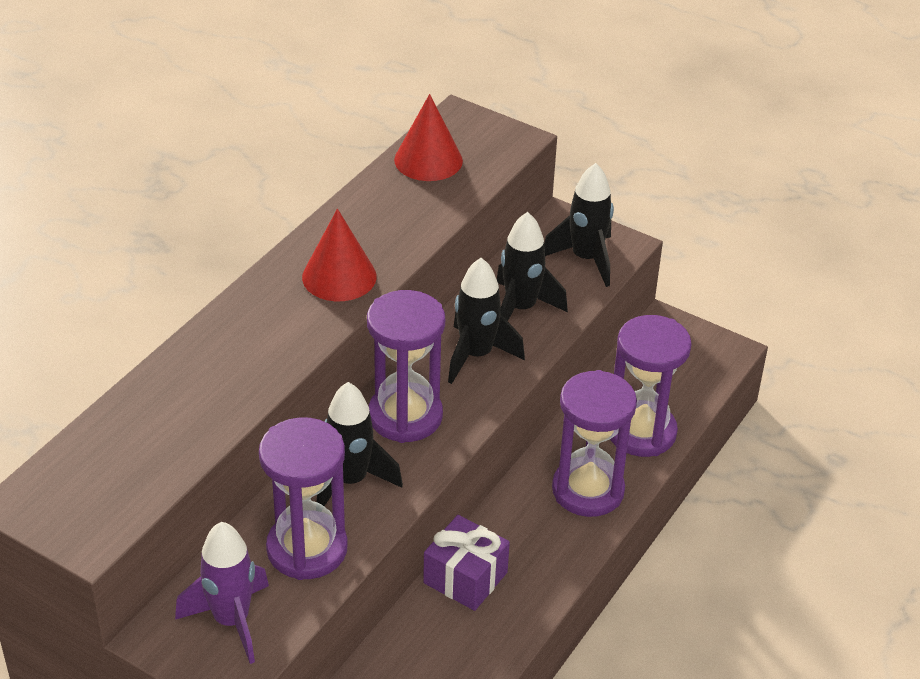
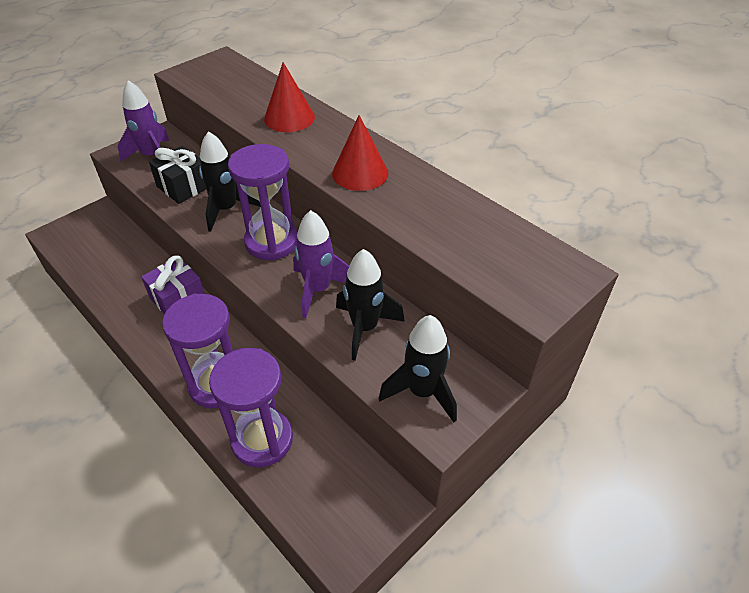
camera: 105 degrees right, 5 degrees up
purple hourglass [259,417,348,580] -> black gift [149,146,206,204]
red cone [394,94,463,181] -> red cone moved to [264,62,315,132]
black rocket [448,258,525,384] -> purple rocket [293,210,349,318]

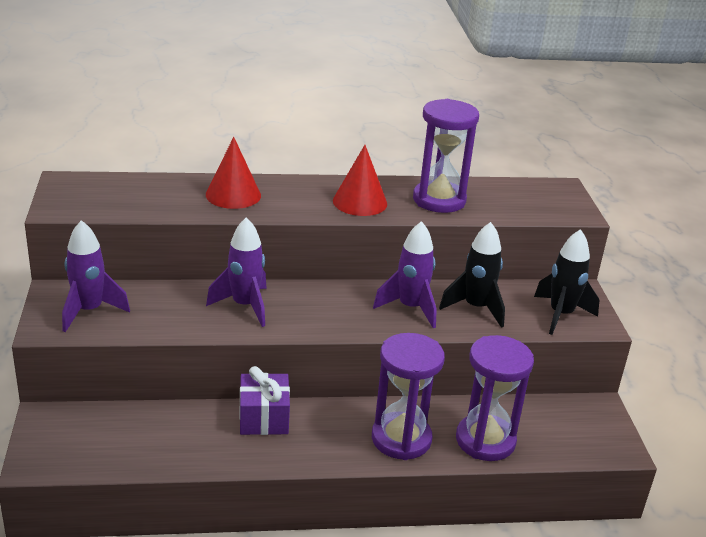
camera: 55 degrees left, 15 degrees down
black gift [149,146,206,204] -> none
black rocket [199,131,261,232] -> purple rocket [206,218,267,327]
purple hourglass [228,144,298,260] -> purple hourglass moved to [413,99,479,213]

